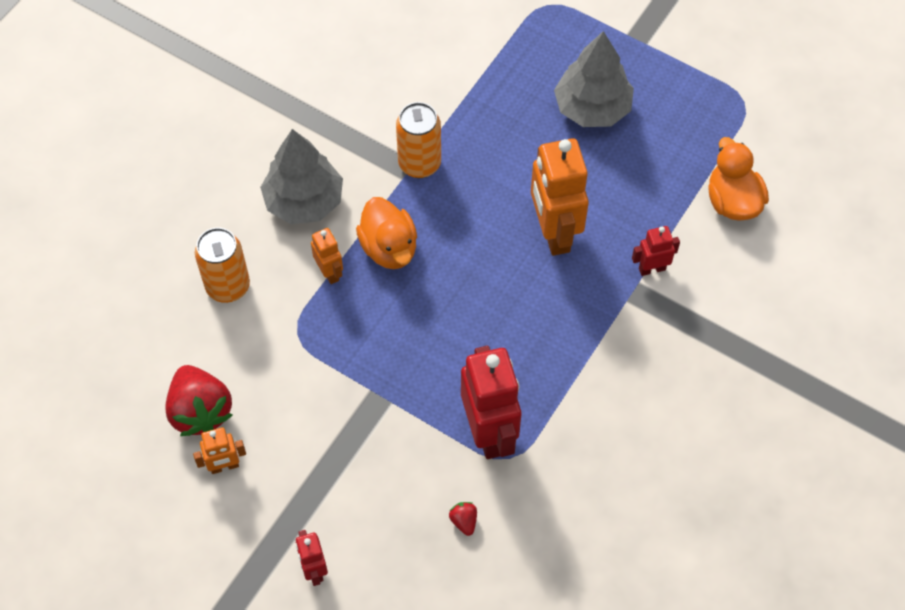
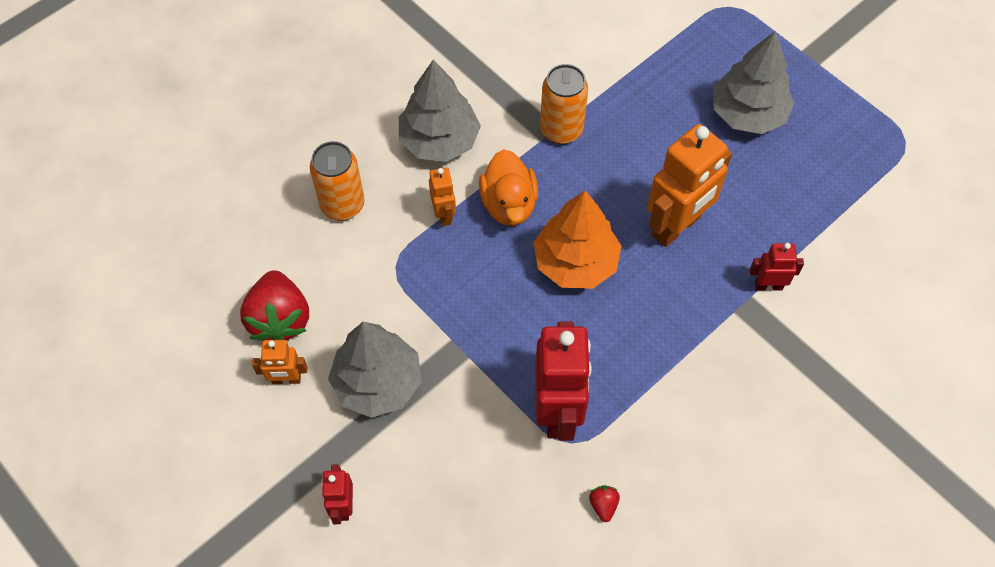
camera: 15 degrees right, 0 degrees up
red strawberry [449,502,477,536] -> red strawberry moved to [589,485,620,522]
orange robot [531,138,589,256] -> orange robot turned 135 degrees counterclockwise [647,124,732,247]
orange duck [708,137,769,221] -> none
none -> grey tree [328,322,421,418]
none -> orange tree [533,191,622,289]

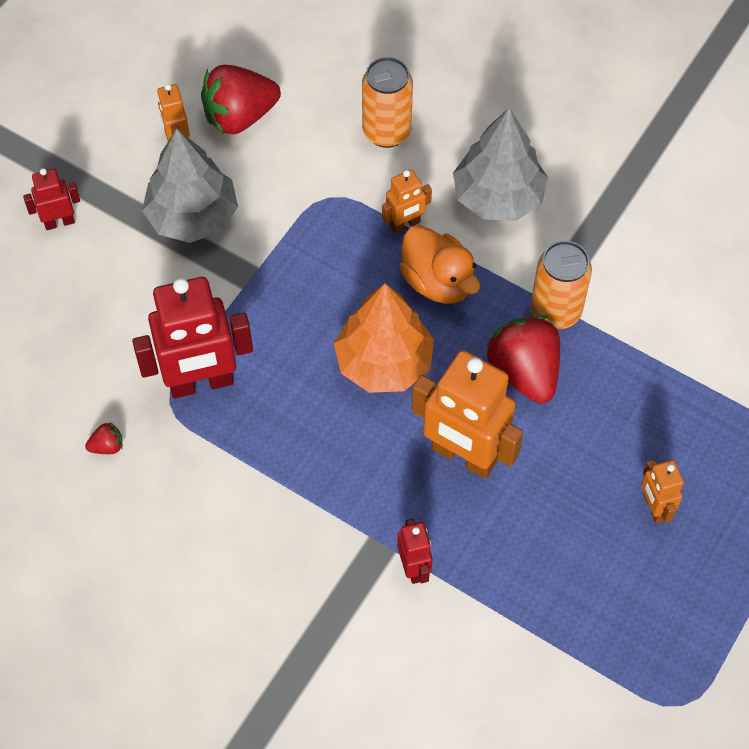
camera: 75 degrees right, 0 degrees up
orange duck [479,149,538,226] -> orange duck turned 105 degrees counterclockwise [399,225,480,304]
grey tree [713,31,794,134] -> orange robot [641,460,684,523]
none -> red strawberry [485,316,560,403]

